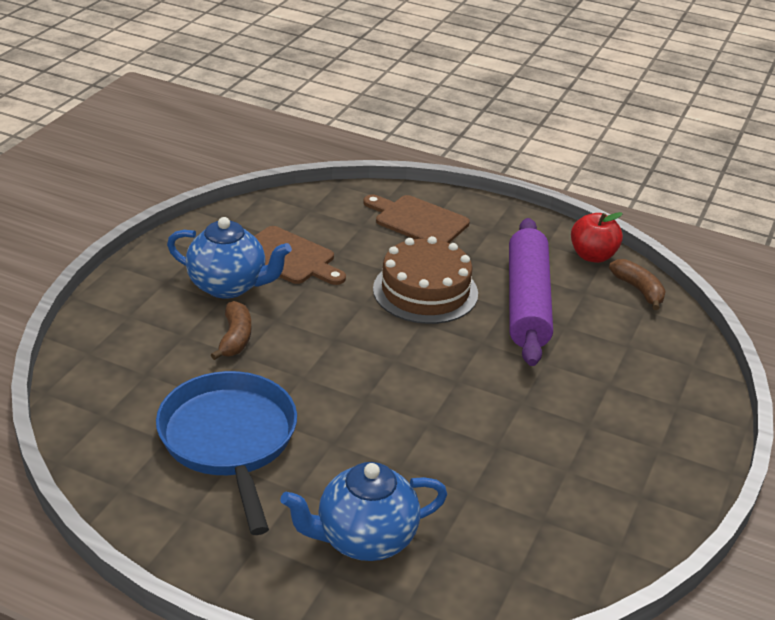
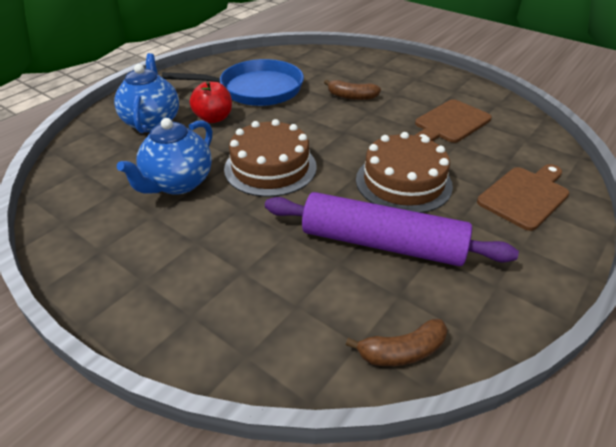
camera: 105 degrees right, 5 degrees up
blue teapot [167,217,292,299] -> blue teapot moved to [117,118,212,195]
red apple [571,212,623,263] -> red apple moved to [190,81,232,123]
none -> brown cake [224,119,317,197]

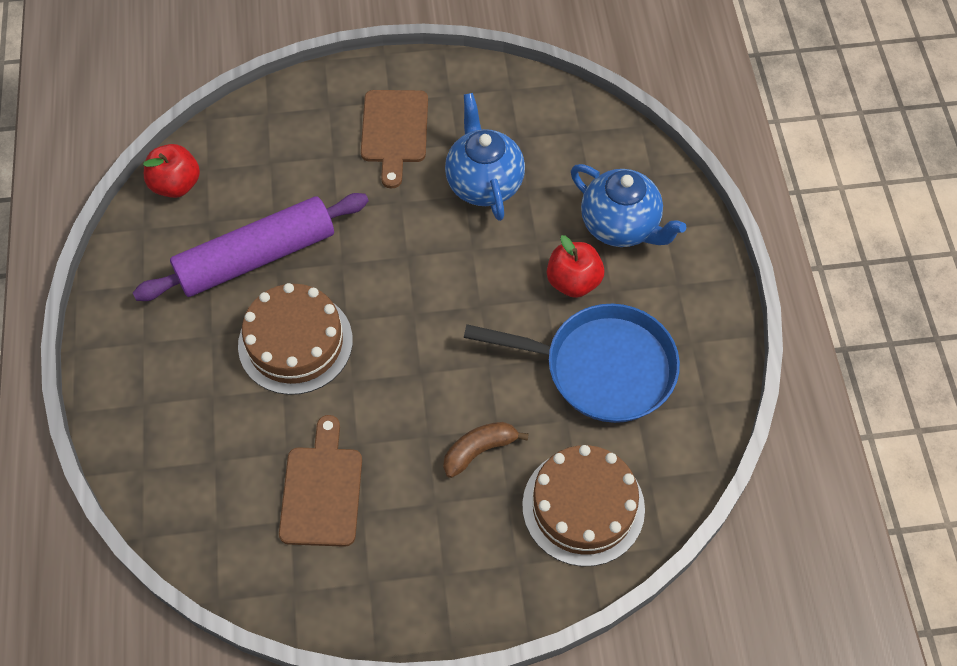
camera: 135 degrees right, 20 degrees up
blue pan [162,59,304,106] -> blue pan turned 120 degrees counterclockwise [464,304,680,423]
brown cake [224,119,317,197] -> brown cake moved to [522,445,645,566]
brown banana [346,319,447,366] -> red apple [143,144,200,198]
brown cutting board [477,164,569,231] -> brown cutting board moved to [361,90,428,189]

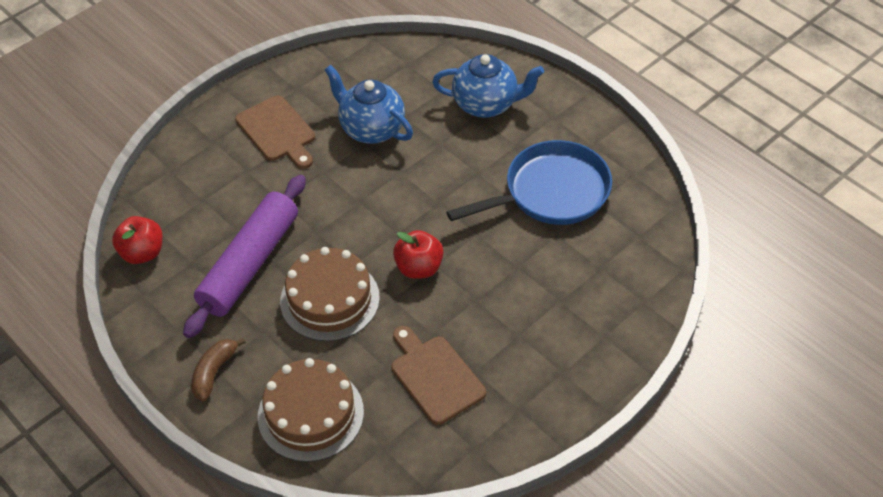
camera: 35 degrees left, 10 degrees down
brown banana [443,422,529,478] -> brown banana moved to [191,338,246,401]
brown cake [522,445,645,566] -> brown cake moved to [258,358,364,462]
red apple [547,235,604,298] -> red apple moved to [393,230,444,279]

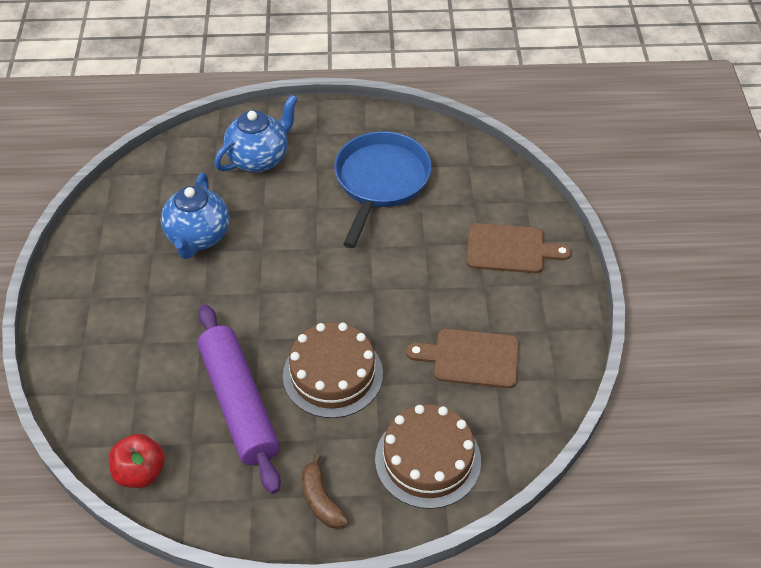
camera: 50 degrees left, 0 degrees up
brown cutting board [235,95,315,169] -> brown cutting board moved to [467,223,572,273]
blue teapot [324,65,413,144] -> blue teapot turned 75 degrees counterclockwise [161,173,229,259]
red apple [393,230,444,279] -> none

